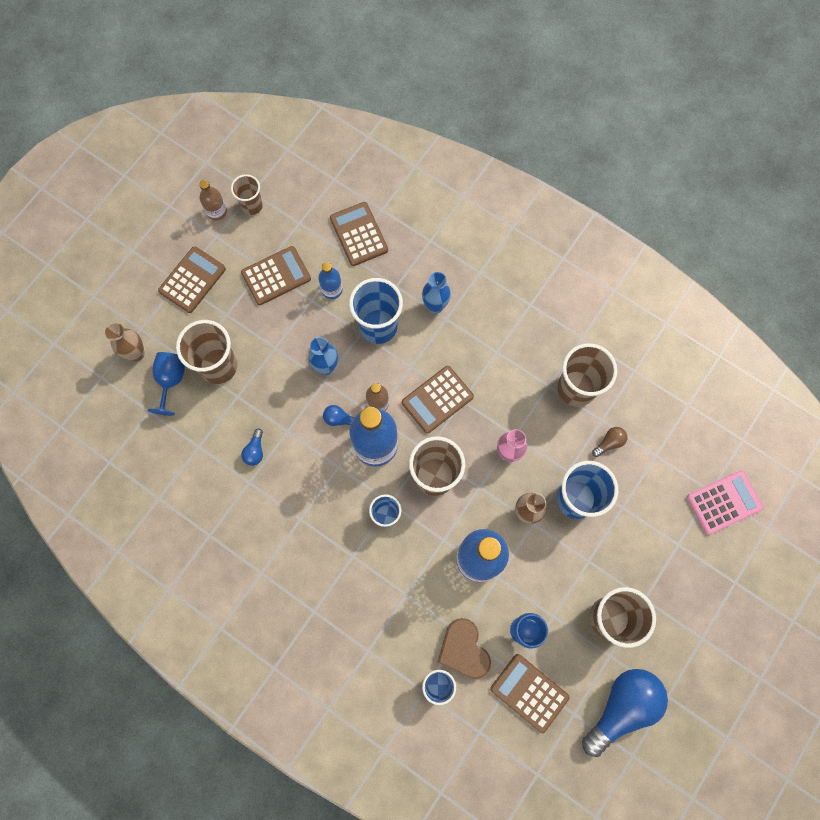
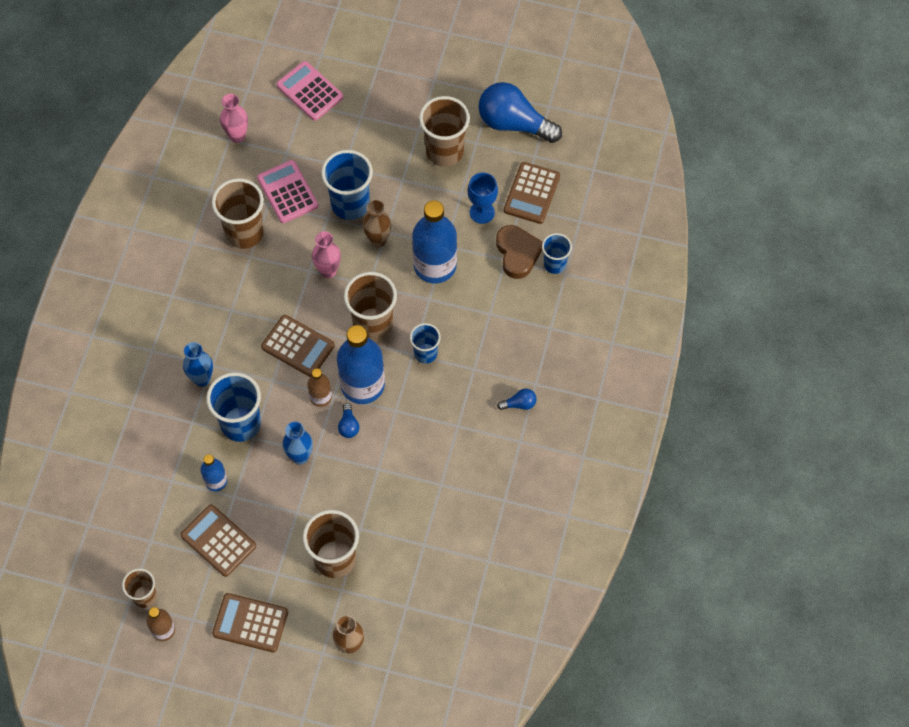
camera: 110 degrees left, 10 degrees down
blue goblet [148,352,185,416] -> none
blue light bulb [241,429,263,466] -> blue light bulb moved to [497,389,537,410]
brown calculator [330,202,388,266] -> none
brown heart [438,618,491,679] -> brown heart turned 60 degrees counterclockwise [496,225,542,279]
brown light bulb [592,427,627,457] -> pink calculator [257,160,318,223]
none -> pink vase [220,94,248,143]

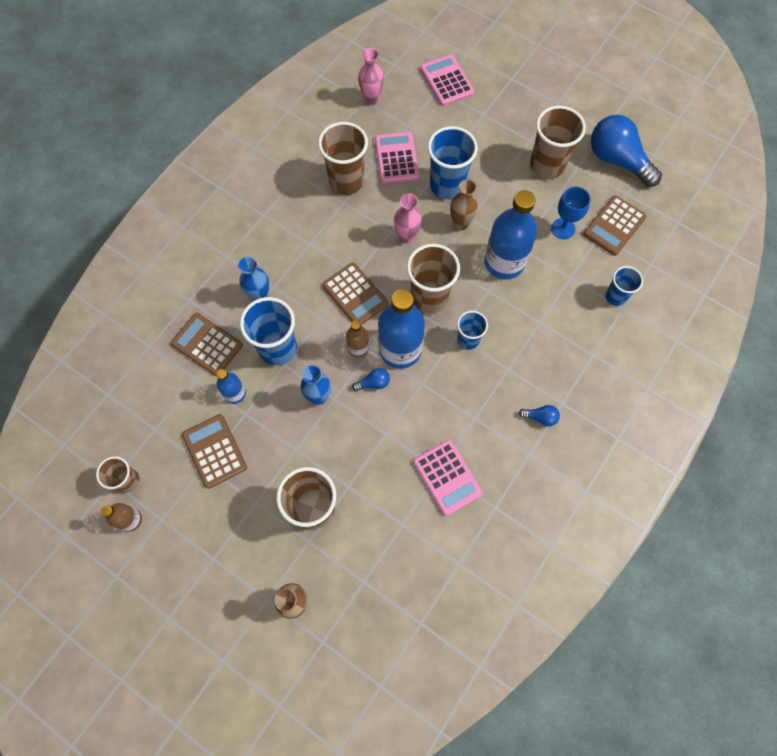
camera: 20 degrees right, 5 degrees up
brown calculator [212,593,288,652] -> brown calculator moved to [171,313,243,376]
blue light bulb [338,403,359,438] -> blue light bulb turned 120 degrees counterclockwise [352,368,390,391]
brown heart [496,225,542,279] -> none
none -> pink calculator [413,440,483,516]

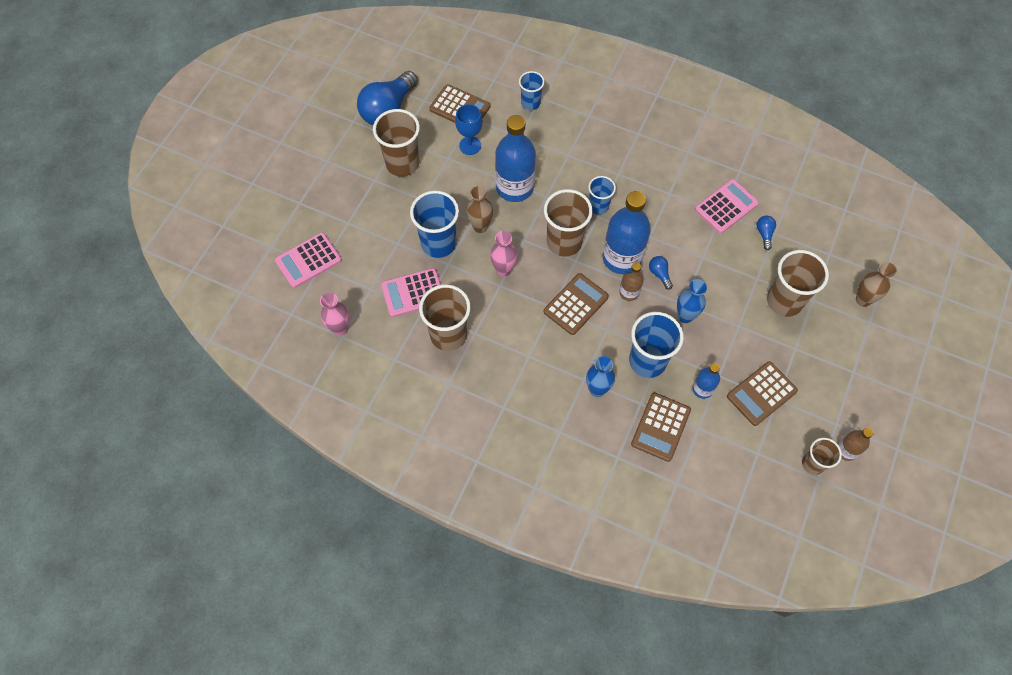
camera: 100 degrees left, 5 degrees down
blue light bulb [519,405,560,426] -> blue light bulb moved to [757,215,776,250]

